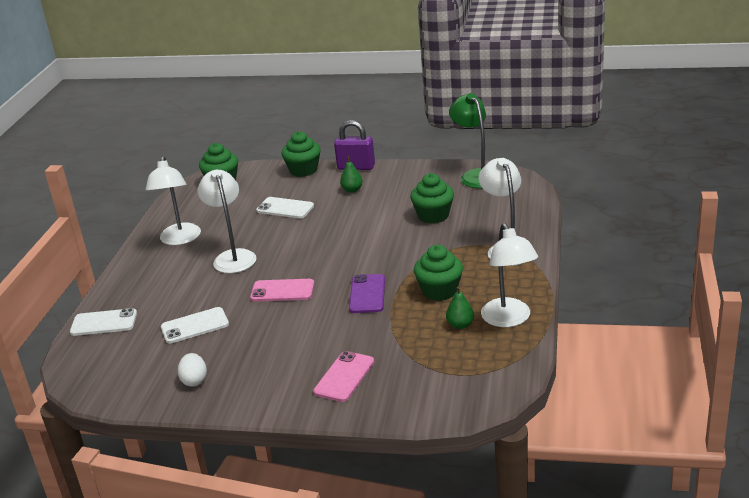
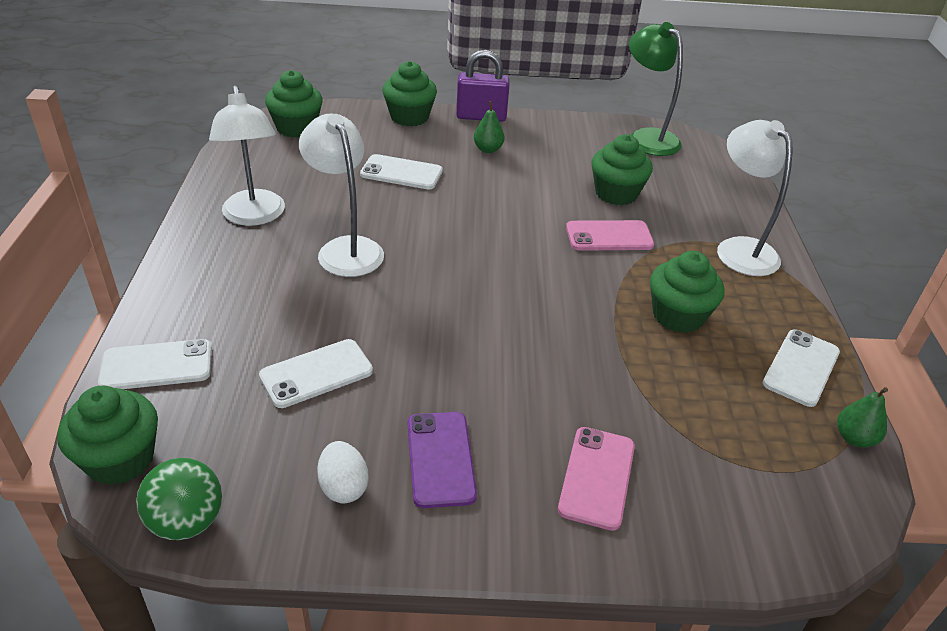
camera: 15 degrees left, 10 degrees up
pink phone [250,279,314,302] -> pink phone moved to [566,220,654,251]
purple phone [349,274,385,313] -> purple phone moved to [408,412,477,508]
green pear [446,287,474,329] -> green pear moved to [837,387,888,448]
white lamp [481,223,538,327] -> white phone [763,330,840,407]
none -> green cupcake [57,386,158,485]
none -> green ball [136,458,222,540]

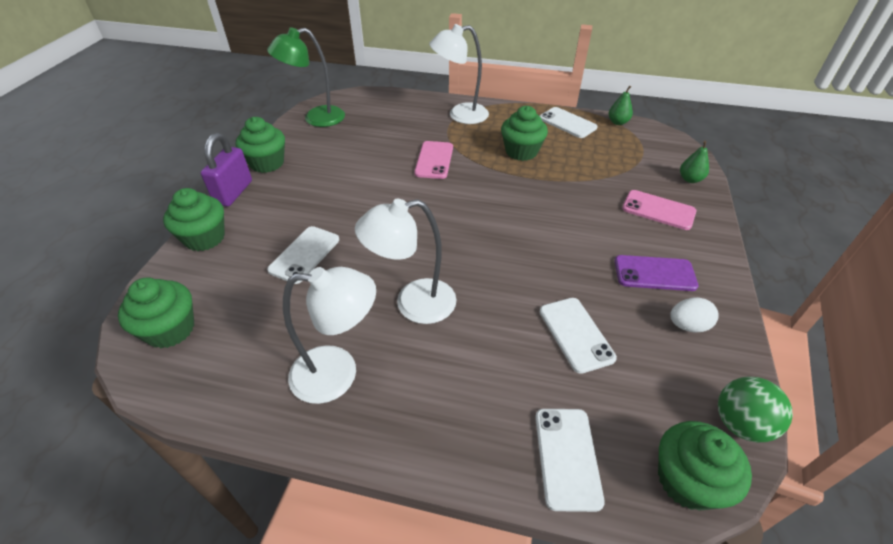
camera: 75 degrees left, 5 degrees up
green pear [474,101,504,153] -> green pear moved to [680,141,709,183]
green cupcake [591,135,653,205] -> green cupcake moved to [236,117,285,173]

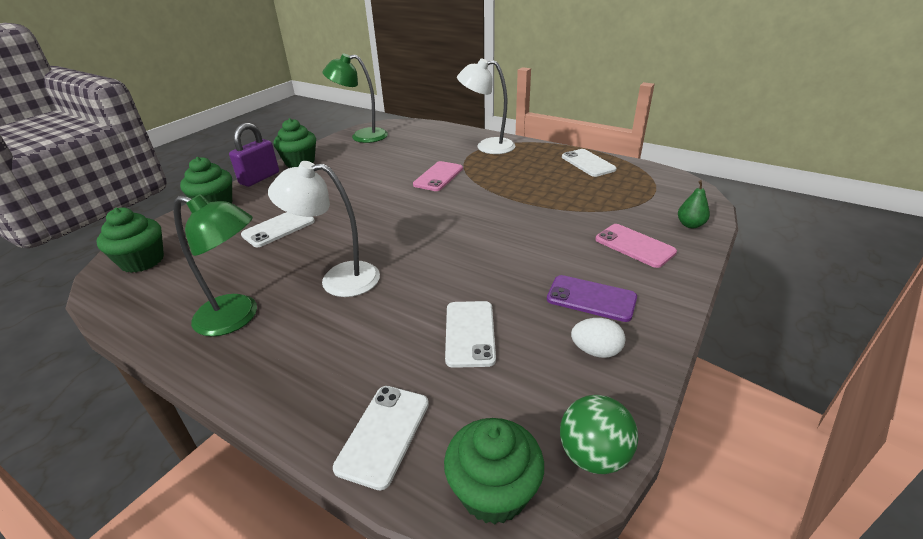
camera: 20 degrees right, 10 degrees down
white lamp [283,267,376,404] -> green lamp [173,194,257,336]
green cupcake [501,106,548,161] -> none
green pear [609,86,633,125] -> none

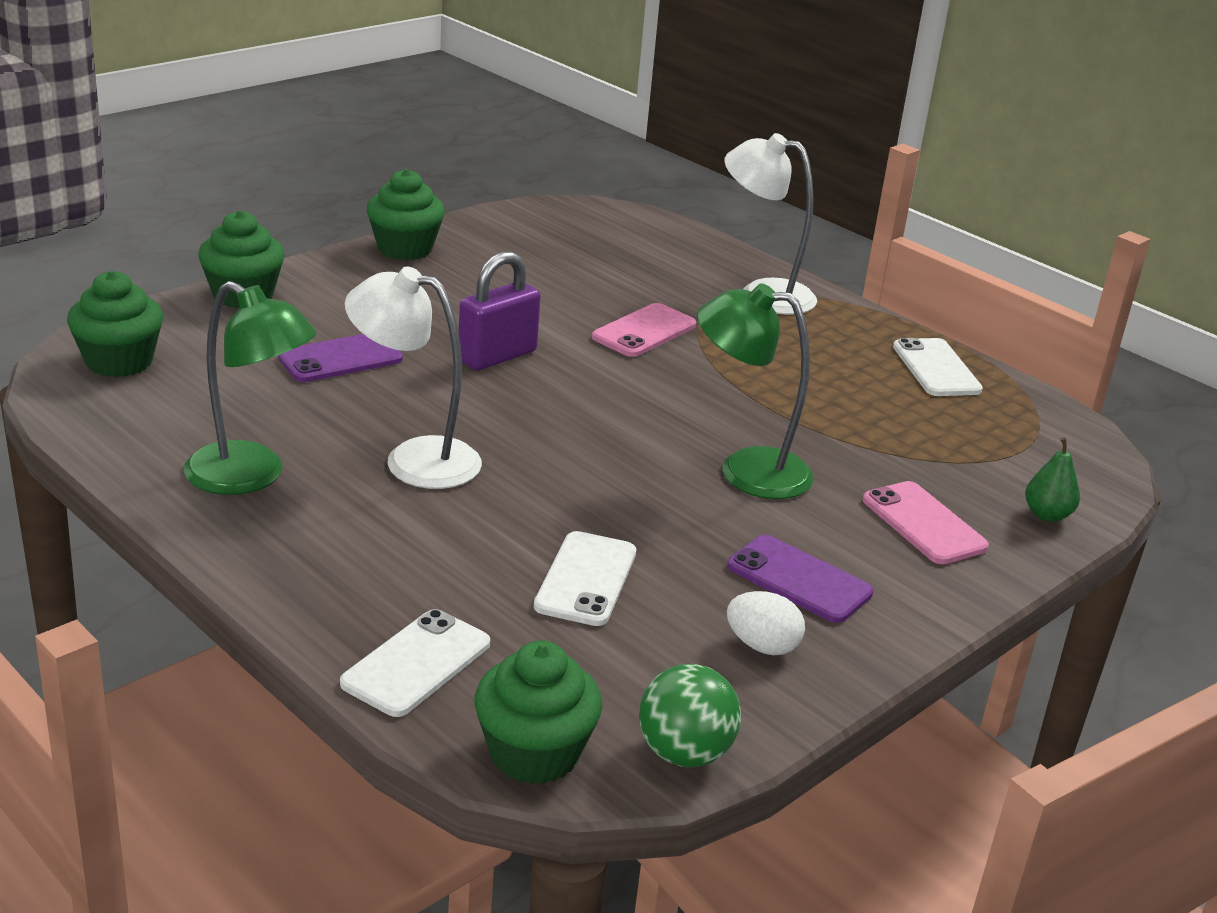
camera: 10 degrees right, 5 degrees down
purple padlock [229,123,279,187] -> purple padlock moved to [459,251,541,370]
white phone [241,212,315,248] -> purple phone [278,334,403,382]
green lamp [322,54,388,143] -> green lamp moved to [697,283,814,499]

